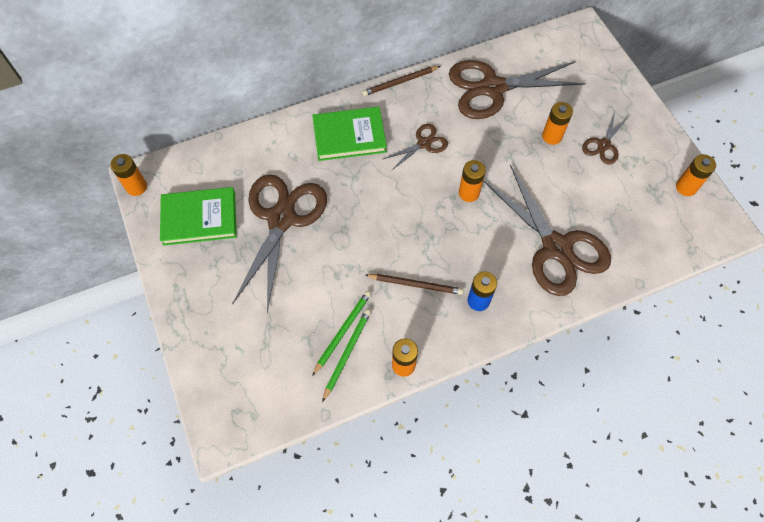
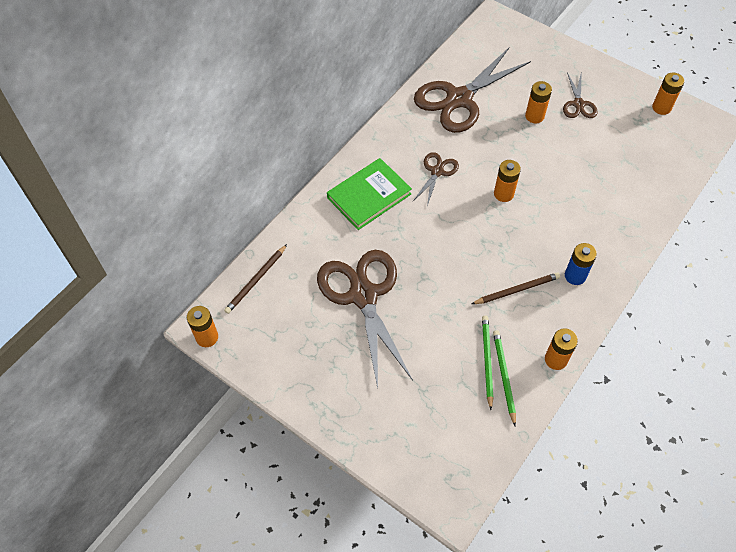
camera: 30 degrees left, 5 degrees down
green book [160,187,237,246] -> none
brown pencil [362,66,441,96] -> brown pencil moved to [224,244,287,314]
brown scissors [483,165,611,296] -> none

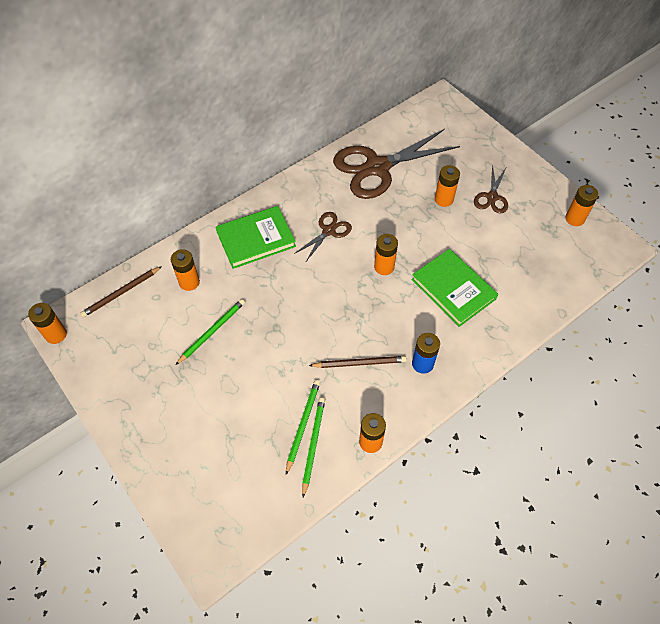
camera: 15 degrees right, 0 degrees up
brown scissors [317,250,413,389] -> green pencil [176,299,245,365]
none -> orange battery [171,249,200,291]
none -> green book [412,249,498,327]

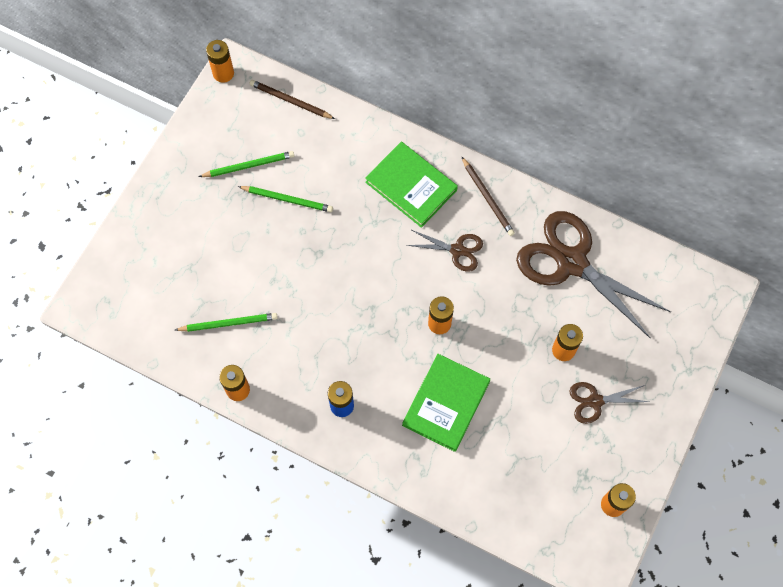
camera: 65 degrees right, 10 degrees up
orange battery [171,249,200,291] -> none
green pencil [302,397,325,497] -> green pencil moved to [199,151,295,177]
brown pencil [309,356,407,368] -> brown pencil moved to [461,156,515,236]

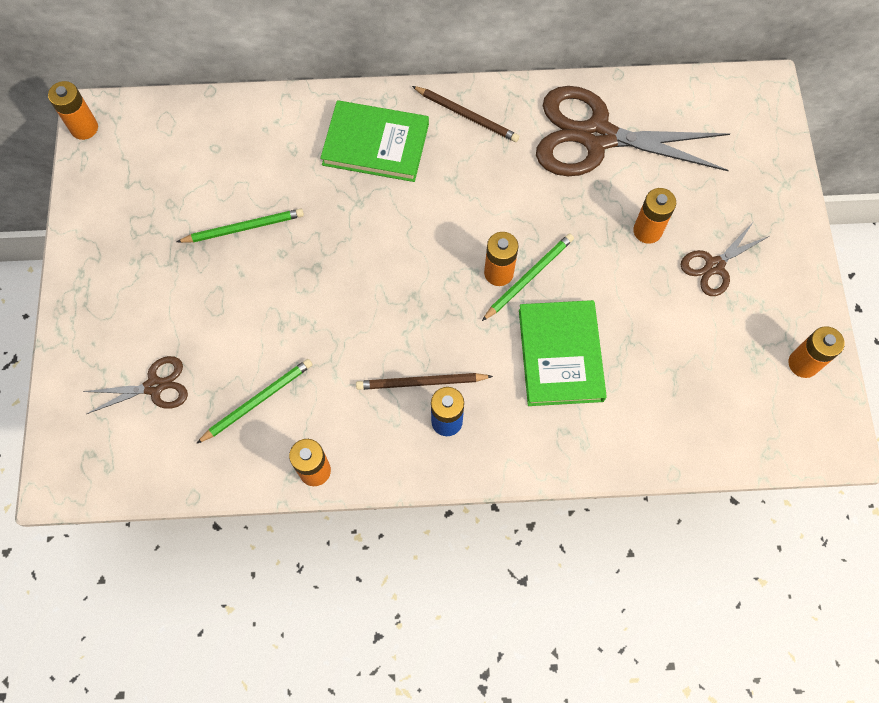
camera: 30 degrees left, 0 degrees up
green pencil [199,151,295,177] -> green pencil moved to [482,233,574,321]
brown pencil [250,80,335,119] -> brown pencil moved to [356,373,493,390]
brown scissors [406,230,483,272] -> brown scissors moved to [83,356,188,414]

